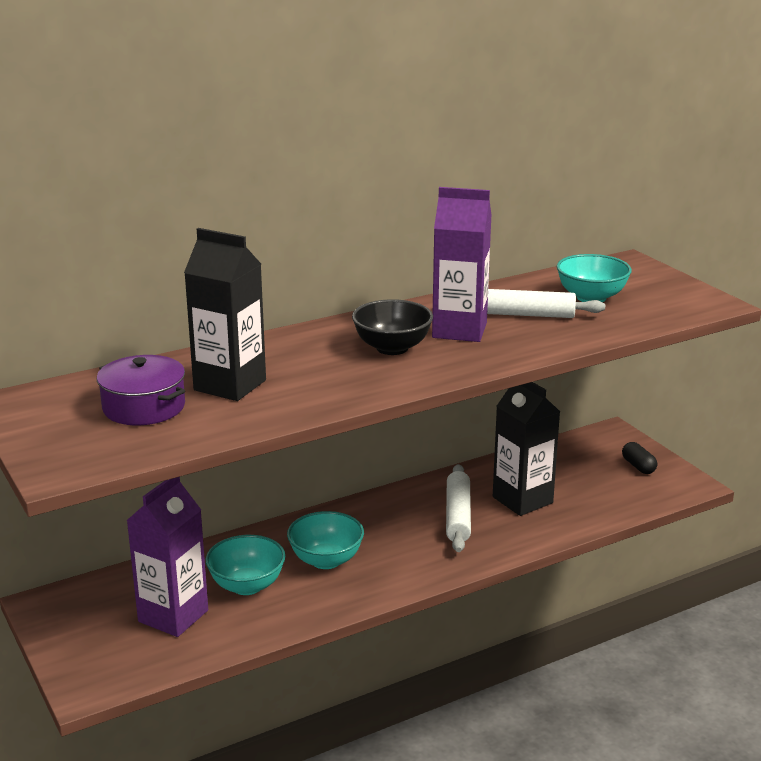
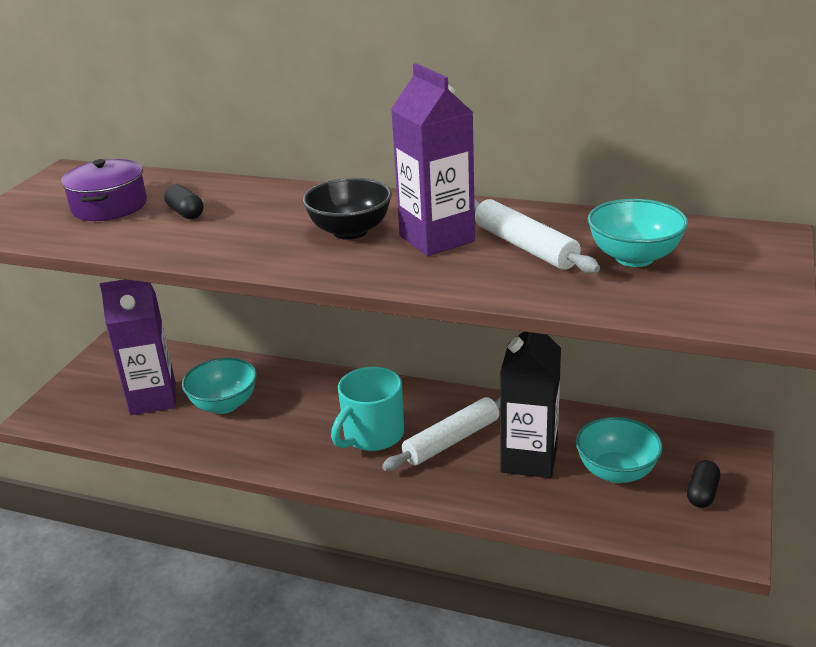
camera: 50 degrees right, 5 degrees up
black carton [184,228,266,401] -> black capsule [164,184,203,219]
turquoise bowl [287,511,364,569] -> turquoise bowl moved to [576,417,663,483]
none -> turquoise mug [331,367,404,451]

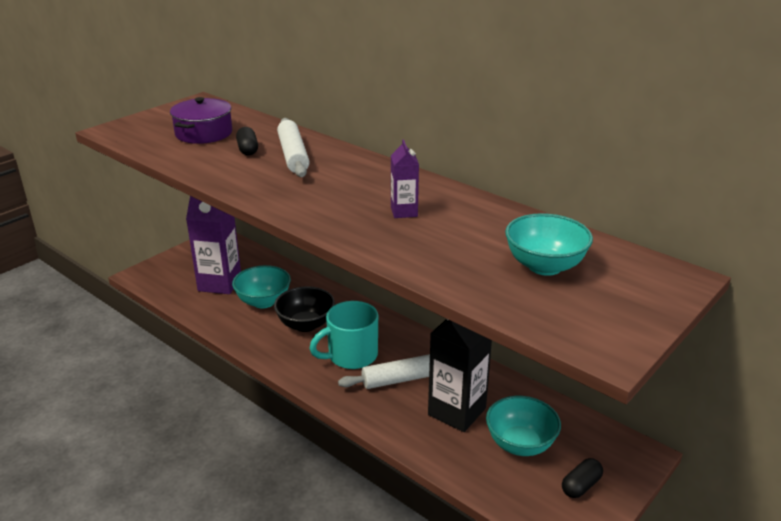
camera: 20 degrees right, 0 degrees up
black bowl [303,178,392,240] -> black bowl moved to [274,286,335,332]
purple carton [391,63,475,256] -> purple carton [391,139,419,218], size x0.52
white rolling pin [474,199,600,274] -> white rolling pin moved to [277,118,309,177]

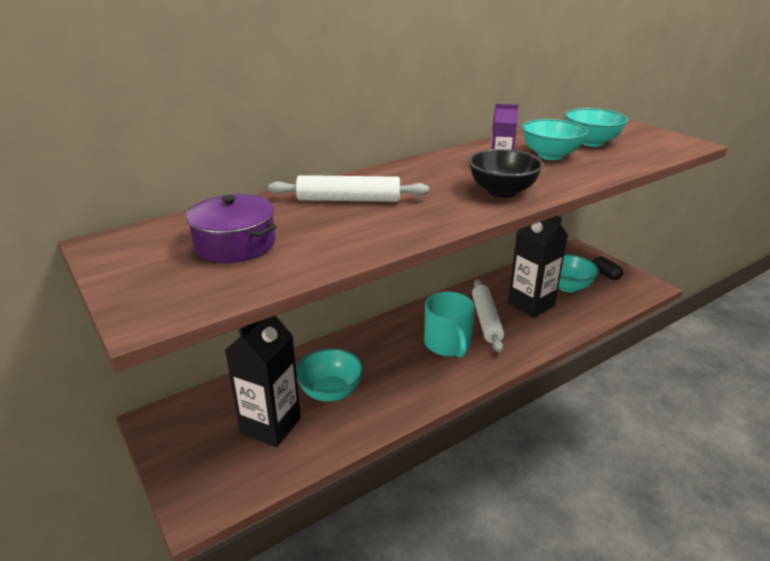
camera: 75 degrees left, 0 degrees up
purple carton [186,196,241,294] -> black carton [225,316,301,447]
black capsule [236,127,258,156] -> none
black bowl [274,286,335,332] -> black bowl moved to [468,149,544,198]
none -> turquoise bowl [522,119,588,160]

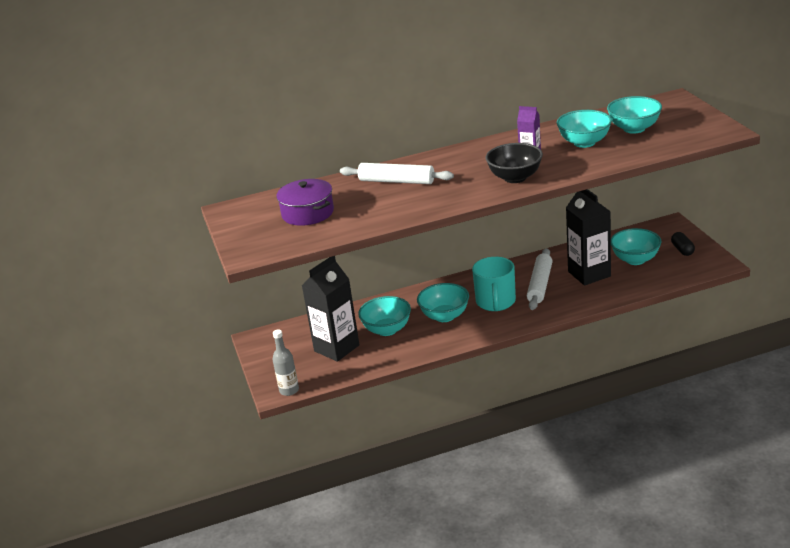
camera: 20 degrees right, 0 degrees up
none -> grey bottle [272,329,299,396]
none -> turquoise bowl [417,283,469,322]

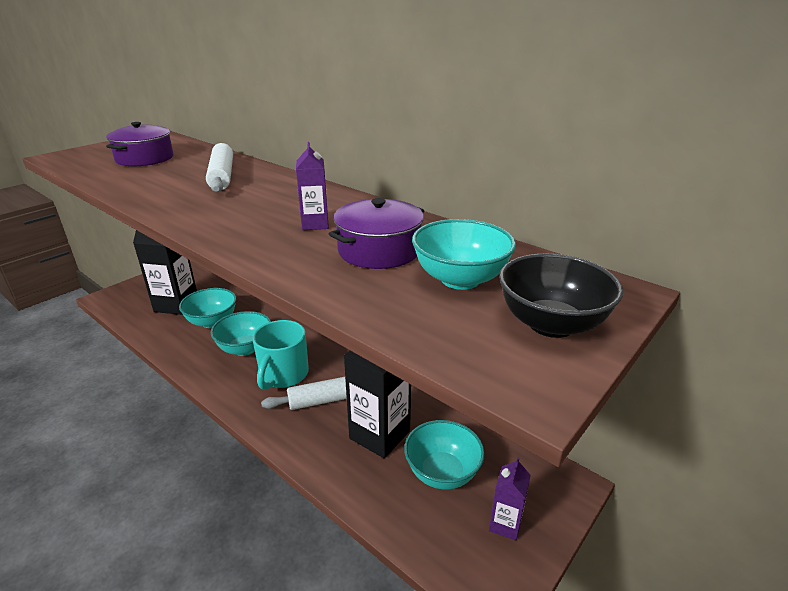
camera: 55 degrees right, 0 degrees up
grey bottle [272,329,299,396] -> none
turquoise mug [472,257,516,311] -> turquoise mug turned 45 degrees counterclockwise [253,320,309,390]
black bowl [486,143,543,183] -> black bowl moved to [499,253,623,338]
turquoise bowl [557,110,612,148] -> purple pot [329,198,424,269]
black capsule [671,232,695,256] -> purple carton [489,457,531,541]

